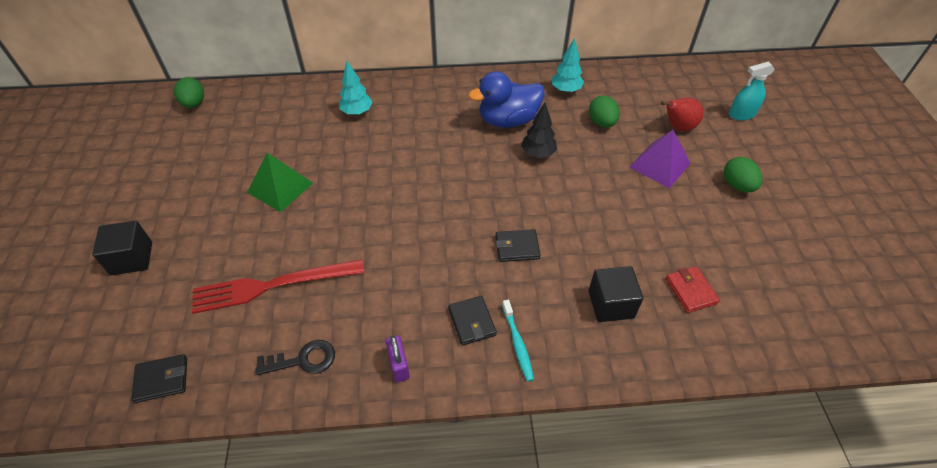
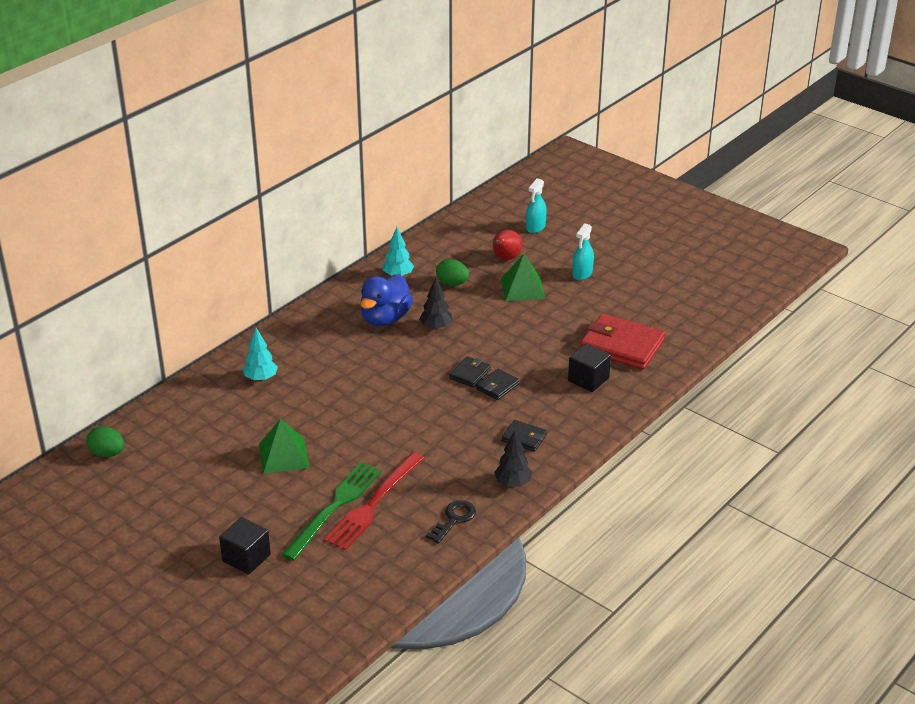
camera: 45 degrees left, 15 degrees down
black wallet [131,354,187,403] -> black wallet moved to [449,356,491,387]
purple padlock [386,336,410,382] -> black tree [494,430,532,487]
turquoise toothbrush [502,300,534,382] -> none
purple pyramid [630,130,691,189] -> green pyramid [501,254,545,301]
red wallet [665,266,720,313] -> red wallet [580,313,665,370], size x2.03
green egg [724,157,762,192] -> turquoise spray bottle [572,223,594,280]
none -> green fork [281,462,382,561]

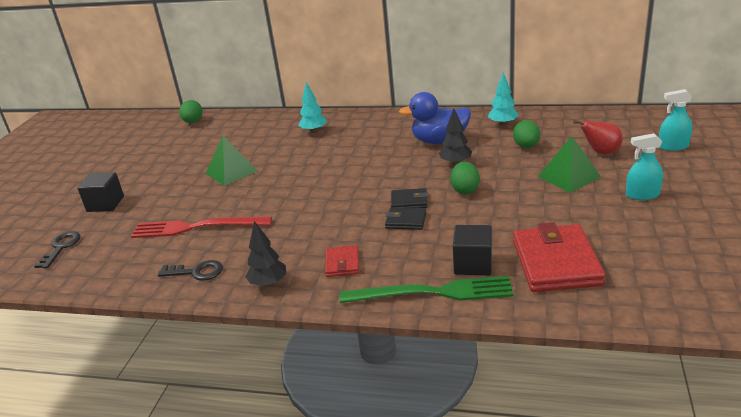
camera: 65 degrees right, 5 degrees down
green fork [281,462,382,561] -> green fork moved to [340,276,514,303]
black wallet [502,420,547,452] -> red wallet [325,245,359,277]
none -> black key [34,231,81,269]
none -> green egg [450,161,480,194]

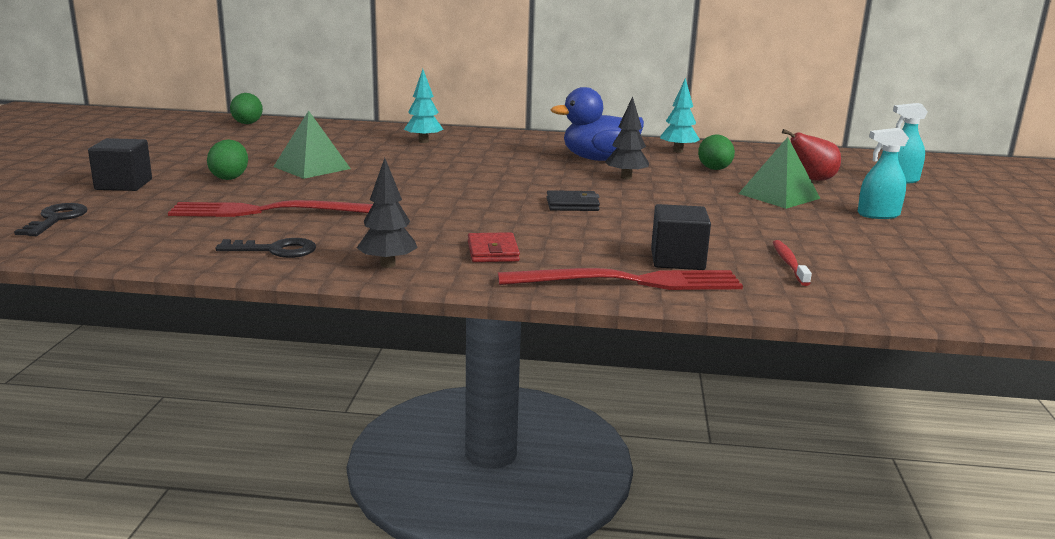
camera: 10 degrees left, 10 degrees down
green fork [340,276,514,303] -> red fork [498,268,743,290]
black wallet [385,207,427,230] -> none
green egg [450,161,480,194] -> green egg moved to [207,140,248,180]
red wallet [513,222,605,292] -> red toothbrush [773,240,812,286]

